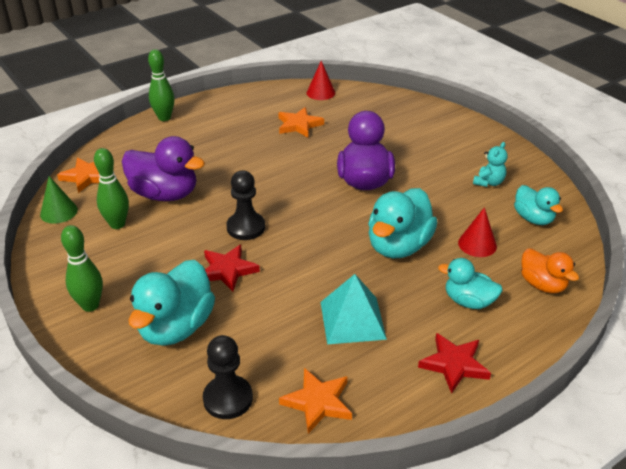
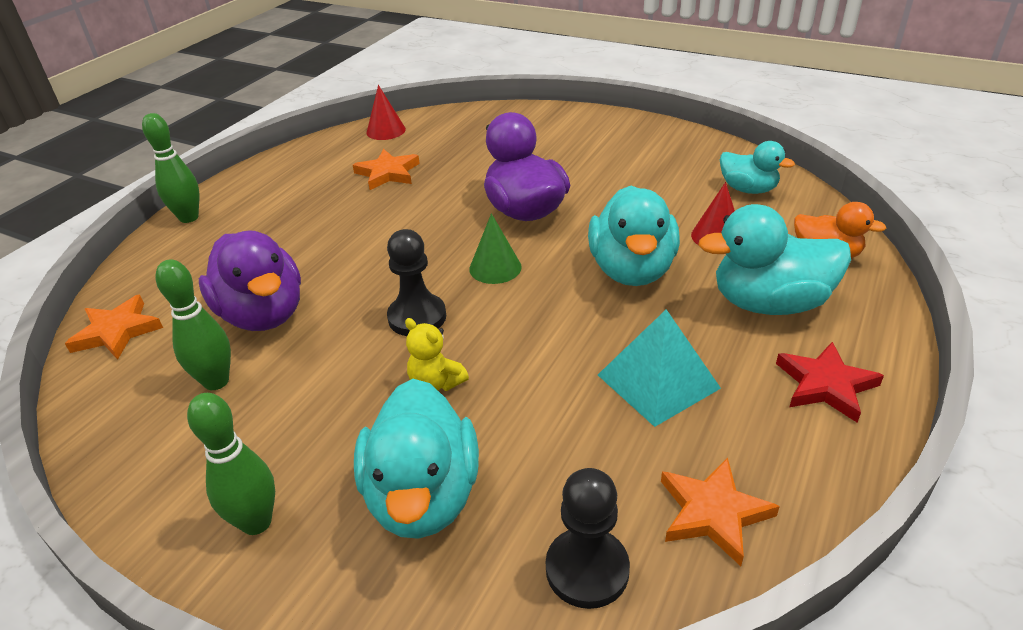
camera: 25 degrees left, 0 degrees up
green cone [40,176,78,224] -> green cone moved to [469,213,522,284]
purple duck [122,136,205,201] -> purple duck turned 60 degrees clockwise [199,230,301,331]
red star [204,245,260,292] -> yellow teddy bear [405,318,469,391]
turquoise duck [438,258,503,309] -> turquoise duck [698,204,851,315], size x1.66
turquoise teddy bear [473,142,508,187] -> none

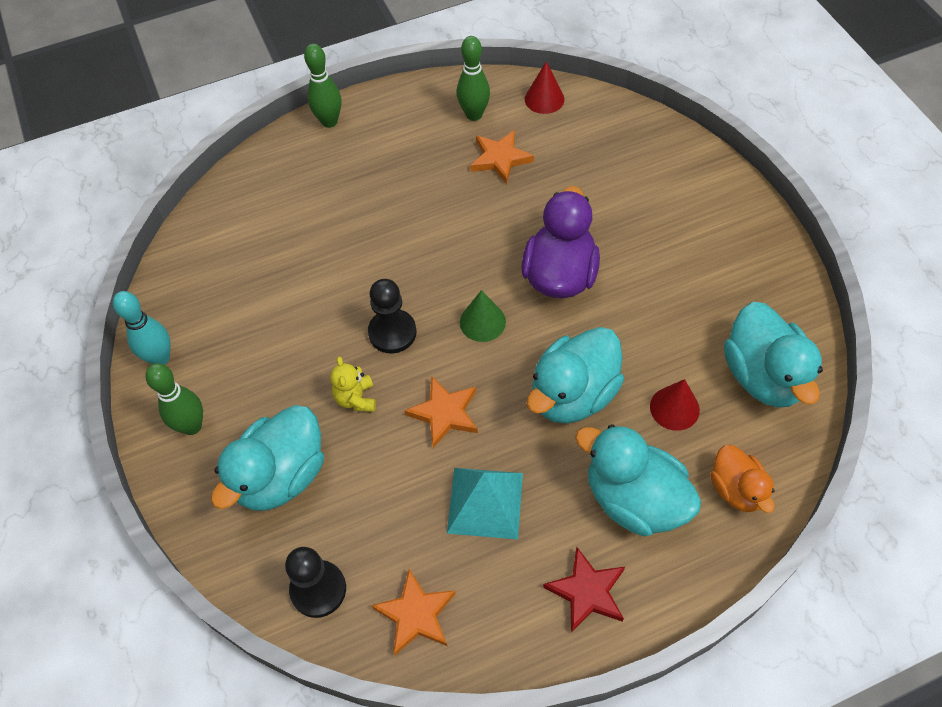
camera: 40 degrees right, 20 degrees up
orange star [65,295,163,360] -> orange star moved to [404,376,478,448]
green bowling pin [155,259,231,390] -> green bowling pin moved to [457,36,490,121]
purple duck [199,230,301,331] -> none
turquoise duck [720,141,795,194] -> turquoise duck [724,302,823,408], size x1.66
none -> turquoise bowling pin [113,291,171,365]

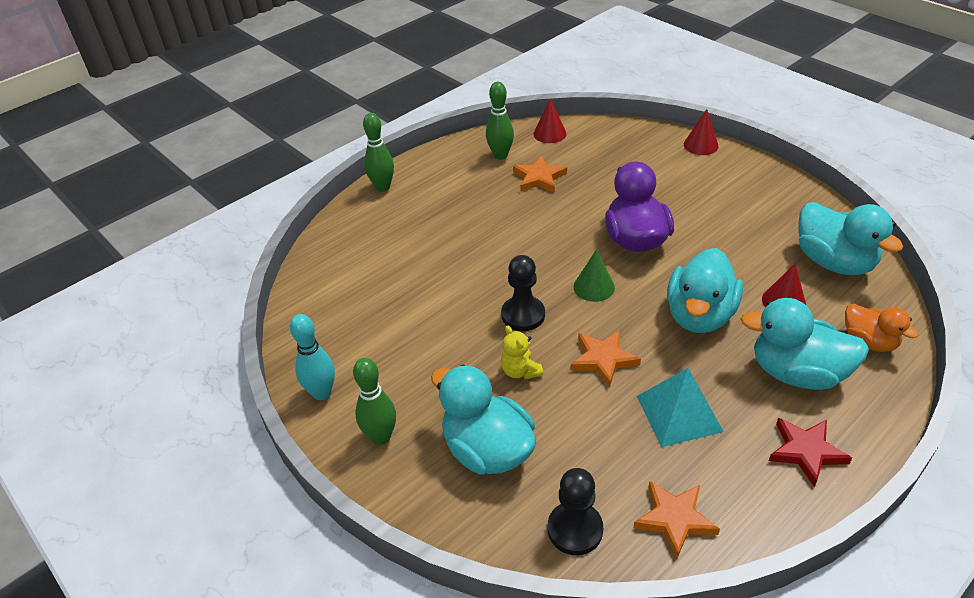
camera: 20 degrees left, 15 degrees down
turquoise duck [211,405,324,511] -> turquoise duck turned 120 degrees clockwise [431,365,536,475]
none -> red cone [684,109,719,155]

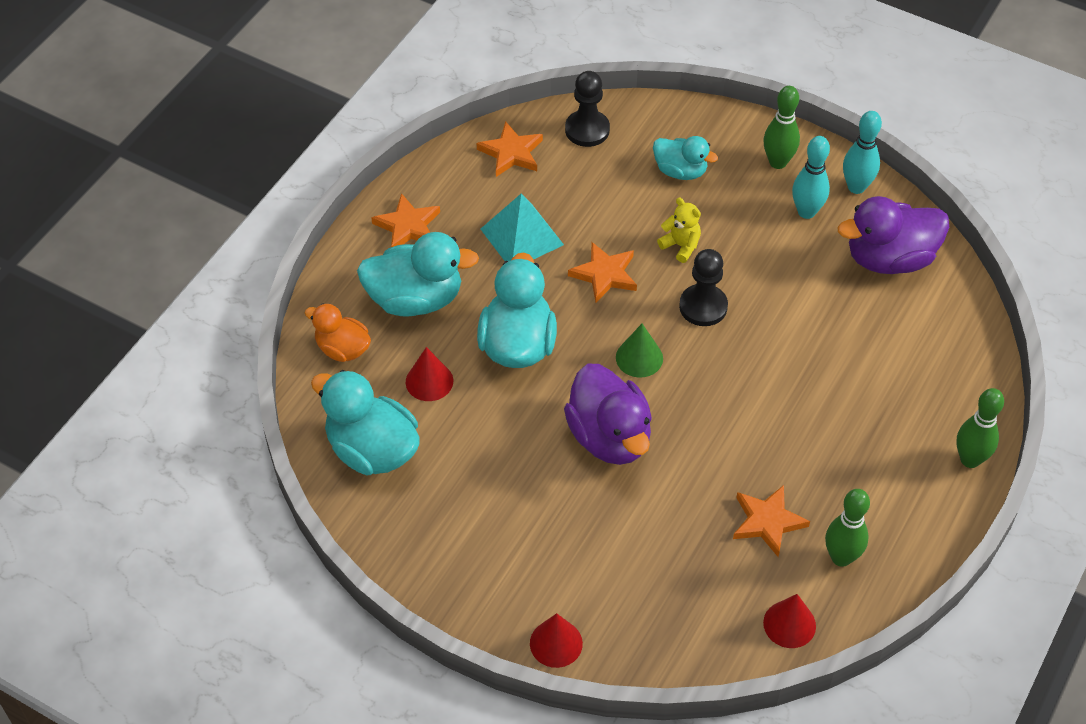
camera: 160 degrees right, 10 degrees up
turquoise duck [431,365,536,475] -> turquoise duck [653,136,718,180], size x0.60
red star [769,418,852,487] -> orange star [371,193,440,247]
none -> turquoise bowling pin [792,136,830,219]
none -> purple duck [838,196,949,274]

